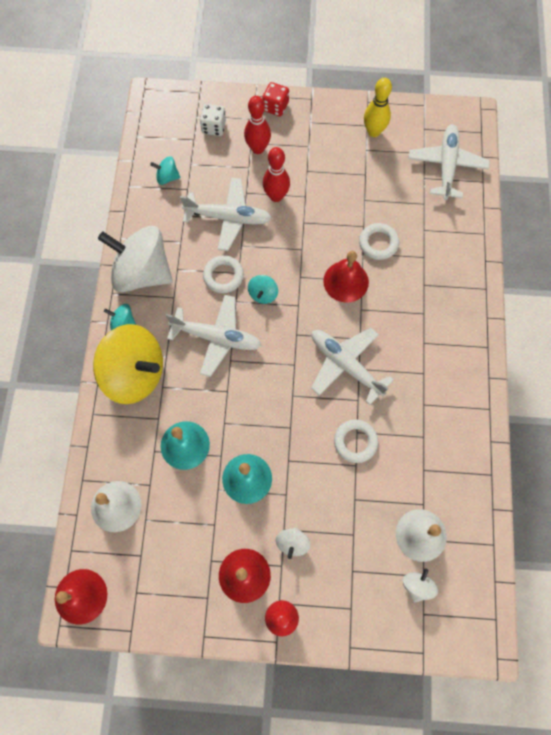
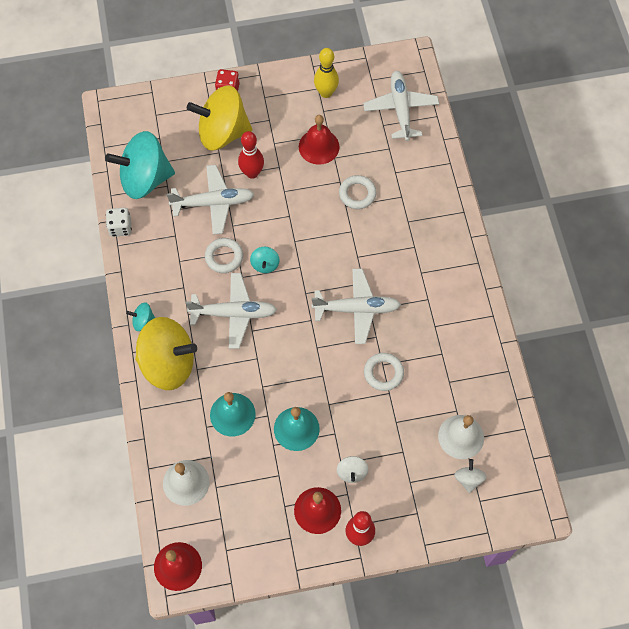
camera: 15 degrees left, 5 degrees down
white spinning top [98,226,173,292] -> none
turquoise spinning top [150,156,180,185] -> turquoise spinning top [105,131,175,199], size x2.39
white dice [200,104,226,136] -> white dice moved to [106,207,132,237]
red bowling pin [244,96,271,154] -> yellow spinning top [187,86,252,151]
white plane [311,328,394,405] -> white plane turned 150 degrees clockwise [311,269,401,344]
red bell [323,251,369,303] -> red bell moved to [299,115,340,165]

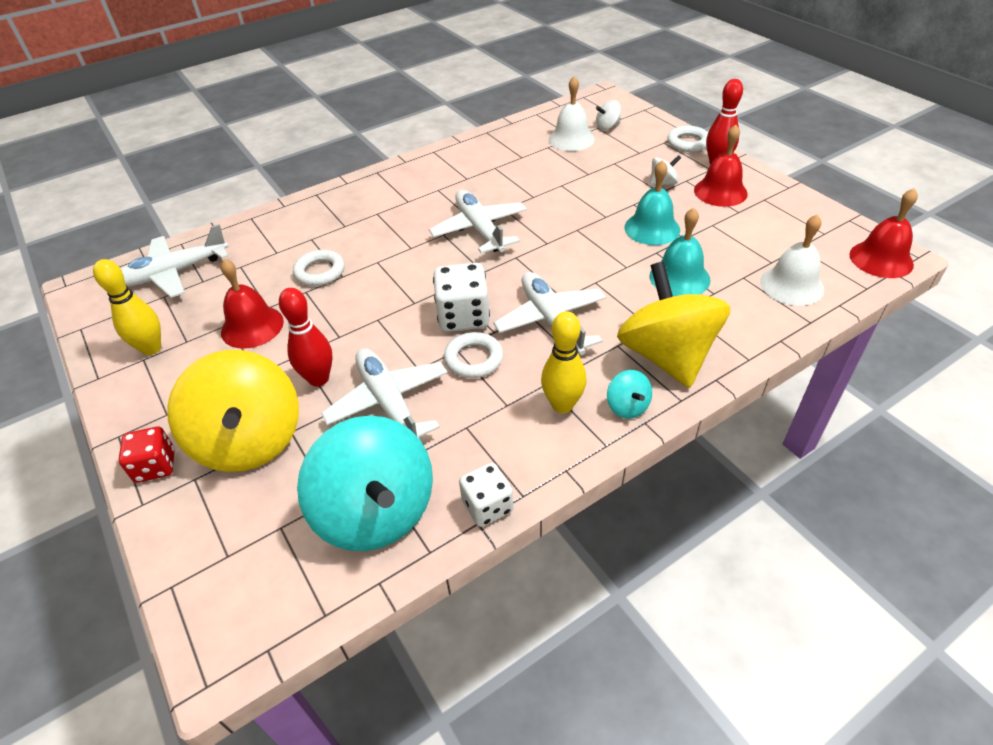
camera: 110 degrees left, 20 degrees down
turquoise spinning top [250,247,280,273] -> white dice [433,263,490,332]
white ring [364,353,404,391] -> white ring moved to [667,126,708,152]
none -> yellow bowling pin [541,311,587,413]

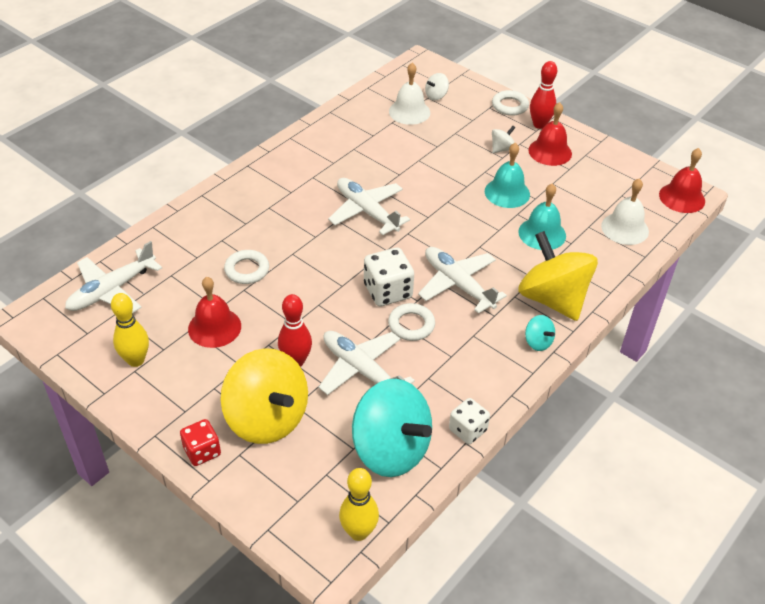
camera: 20 degrees left, 0 degrees up
yellow bowling pin [541,311,587,413] -> yellow bowling pin moved to [339,468,379,541]

